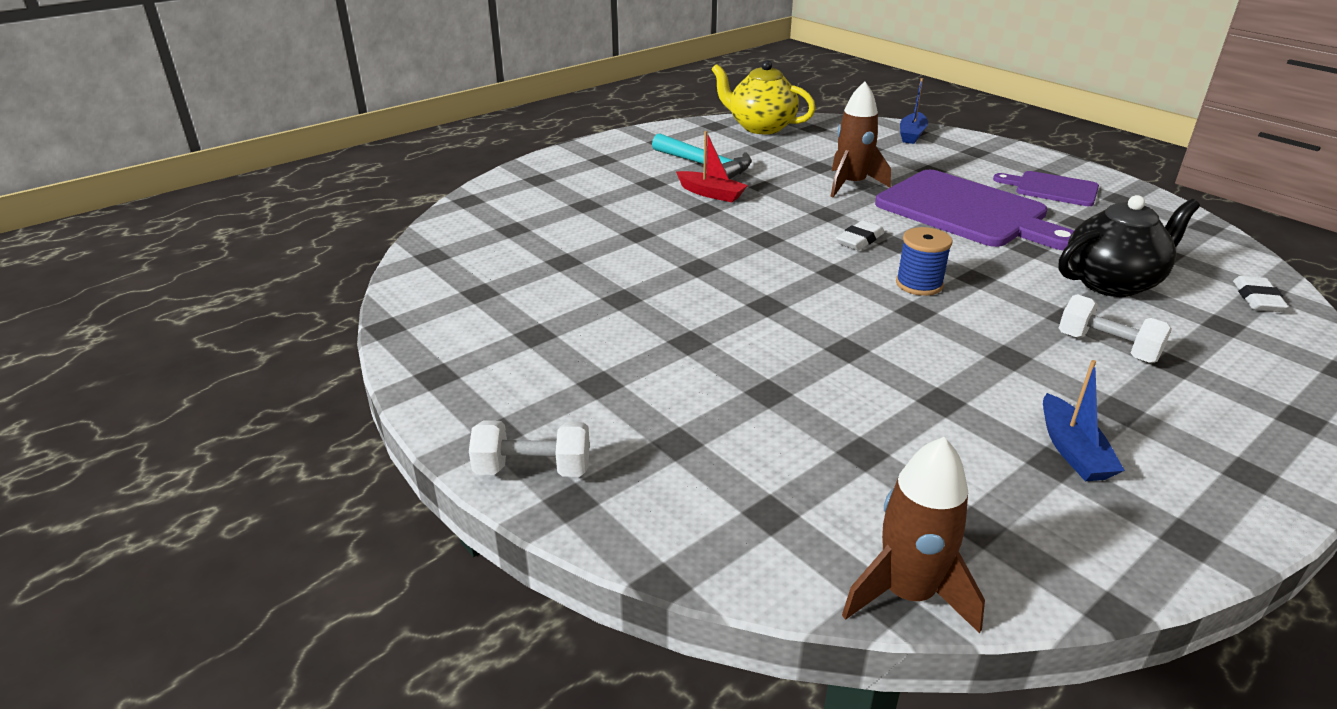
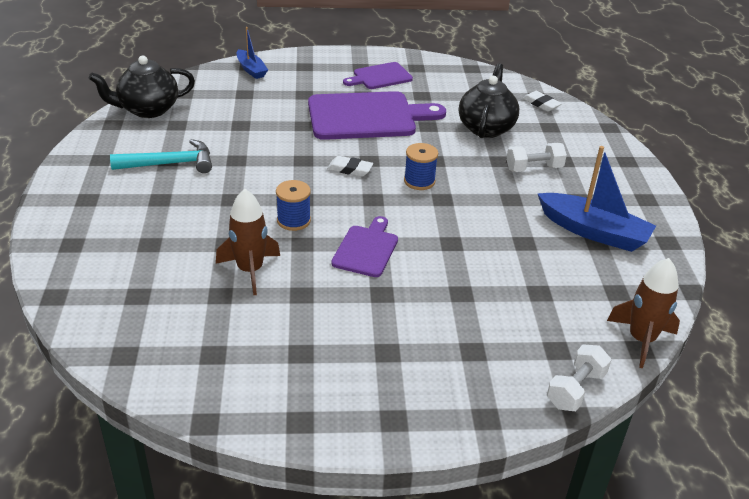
camera: 55 degrees left, 5 degrees up
white dumbbell [469,420,590,477] -> white dumbbell moved to [547,344,611,411]
red boat [676,131,748,202] -> none
yellow teapot [711,60,816,134] -> black teapot [89,56,195,118]
brown rocket [830,81,891,197] -> brown rocket moved to [216,189,280,296]
white eraser [836,220,885,250] -> white eraser turned 60 degrees counterclockwise [327,156,373,177]
blue boat [1043,360,1125,481] -> blue boat [538,146,656,252], size x1.74
none -> blue spool [276,180,311,231]
none -> purple cutting board [331,216,398,277]

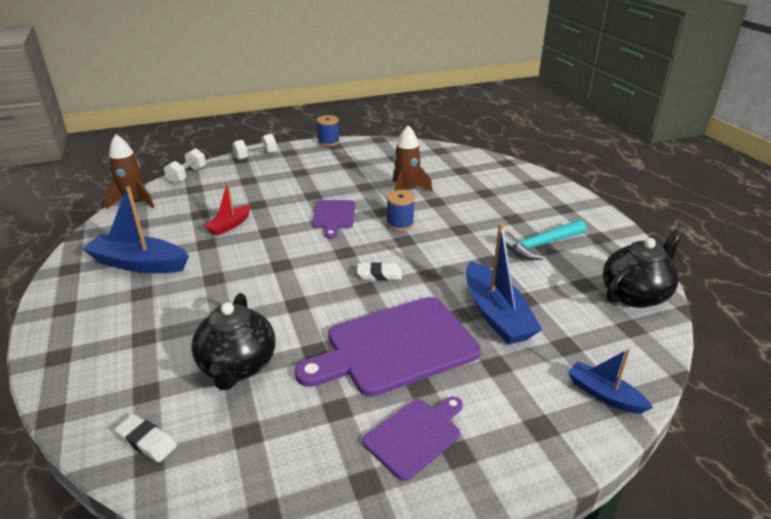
camera: 165 degrees right, 5 degrees down
blue spool [404,143,438,190] -> blue spool moved to [317,115,340,146]
white dumbbell [506,143,567,172] -> white dumbbell moved to [232,134,277,160]
none -> red boat [203,182,251,236]
none -> blue boat [466,223,542,345]

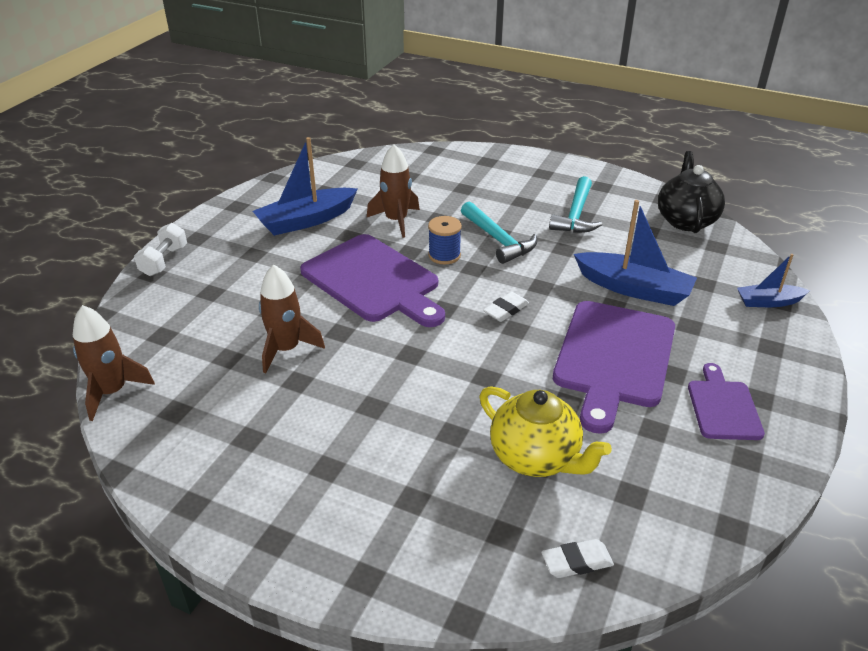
camera: 45 degrees left, 5 degrees up
blue boat [82,186,189,273] -> blue boat moved to [253,137,358,236]
white dumbbell [164,148,206,184] -> none
black teapot [191,293,275,390] -> yellow teapot [479,386,612,477]
red boat [203,182,251,236] -> brown rocket [259,264,325,373]
purple cutting board [312,200,356,239] -> purple cutting board [300,234,445,327], size x1.86
blue spool [317,115,340,146] -> none
none -> turquoise hammer [461,201,537,264]

